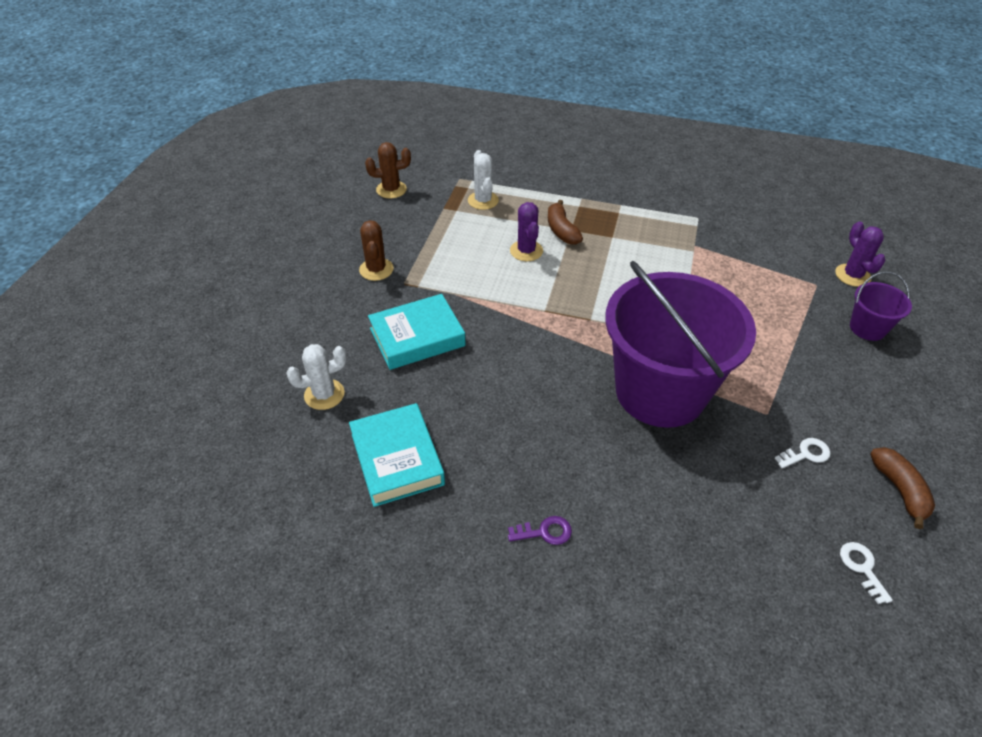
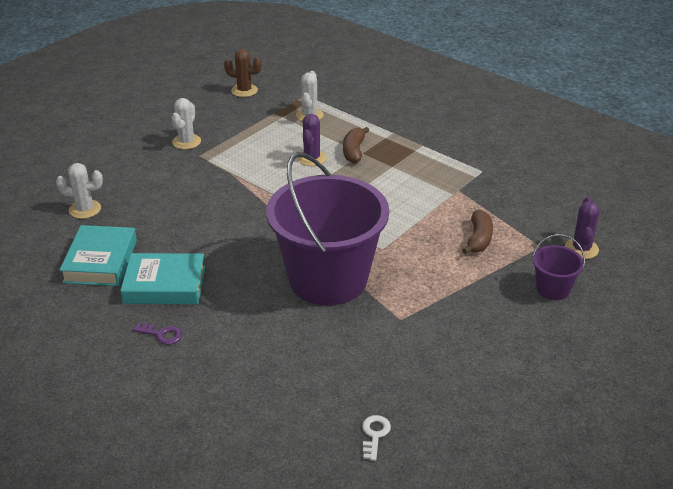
camera: 25 degrees right, 10 degrees down
brown cactus [359,220,394,281] -> white cactus [172,98,201,149]
turquoise book [368,294,466,370] -> turquoise book moved to [120,253,205,304]
white key [775,438,830,468] -> none
brown banana [870,447,935,529] -> brown banana moved to [462,210,493,254]

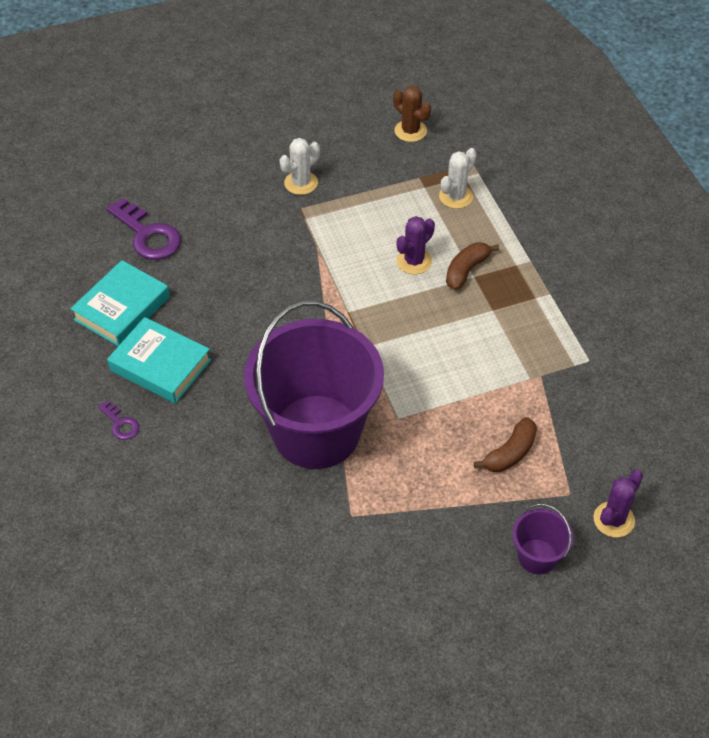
camera: 30 degrees right, 15 degrees up
white cactus [56,163,103,219] -> purple key [106,198,181,260]
white key [362,415,391,461] -> none

